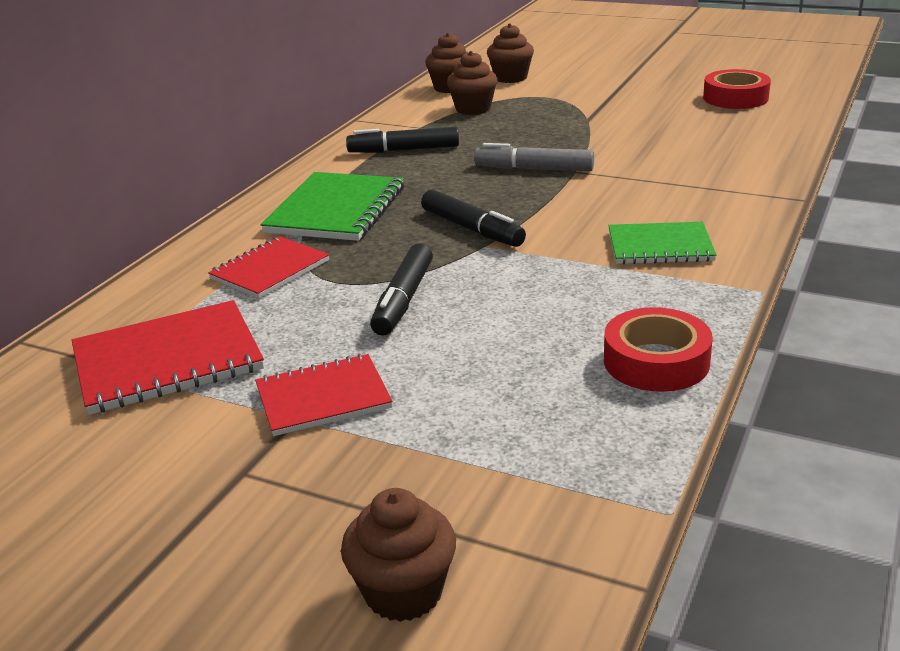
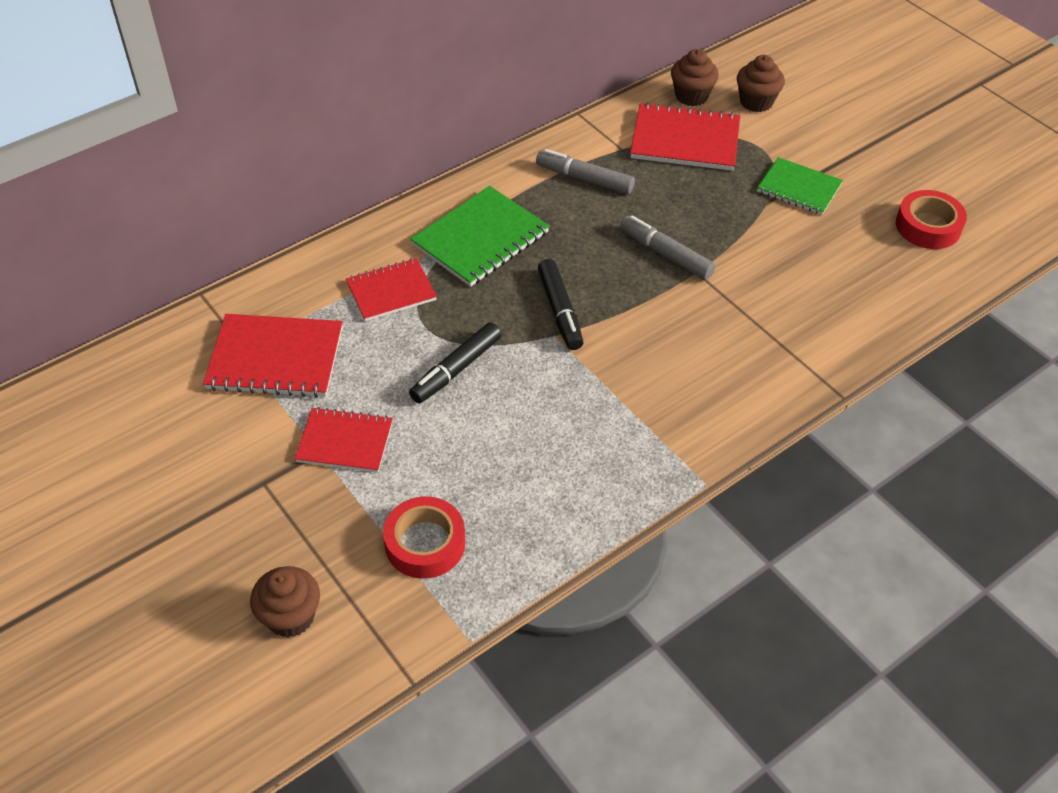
camera: 25 degrees right, 20 degrees up
black marker [346,127,459,153] -> grey marker [536,149,635,194]
brown cupcake [447,51,498,115] -> red notebook [630,102,740,171]
red tape [604,307,713,392] -> red tape moved to [383,496,465,579]
green notebook [608,222,716,264] -> green notebook moved to [757,157,843,215]

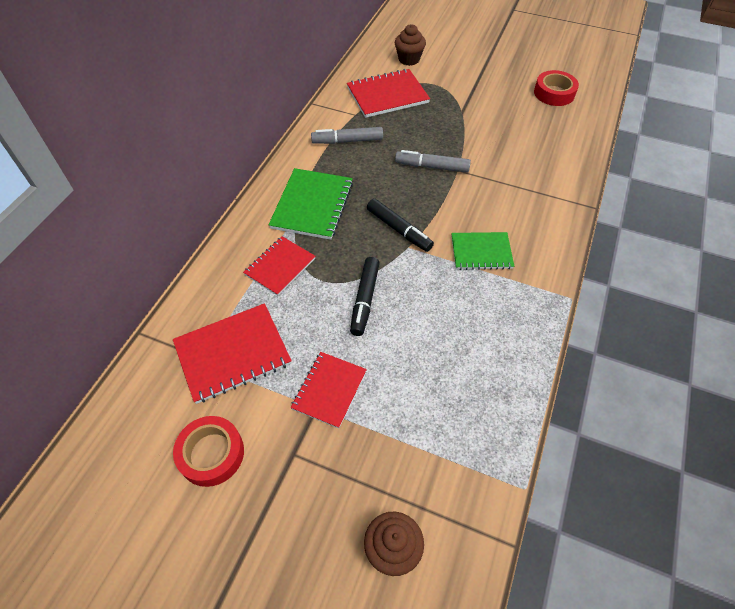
camera: 30 degrees left, 5 degrees up
red notebook [295,407,393,473] -> red notebook turned 45 degrees counterclockwise [290,352,367,429]
red tape [383,496,465,579] -> red tape moved to [173,416,244,487]
brown cupcake [671,49,719,106] -> none
green notebook [757,157,843,215] -> green notebook moved to [451,232,514,270]

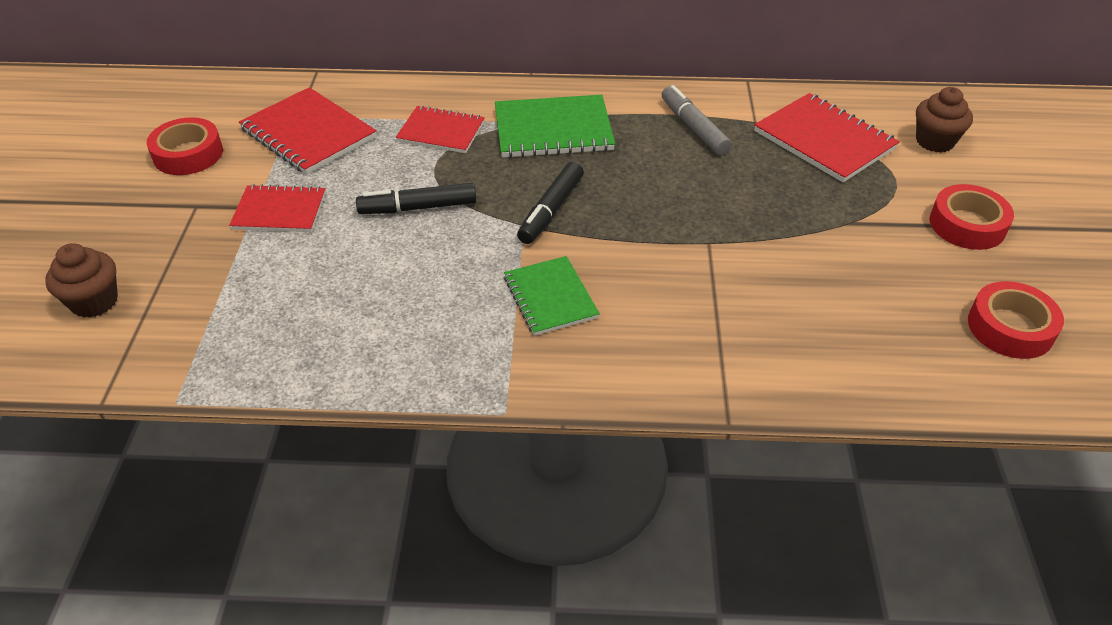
camera: 70 degrees right, 10 degrees down
grey marker [395,150,471,173] -> none
none -> red tape [930,184,1014,250]

